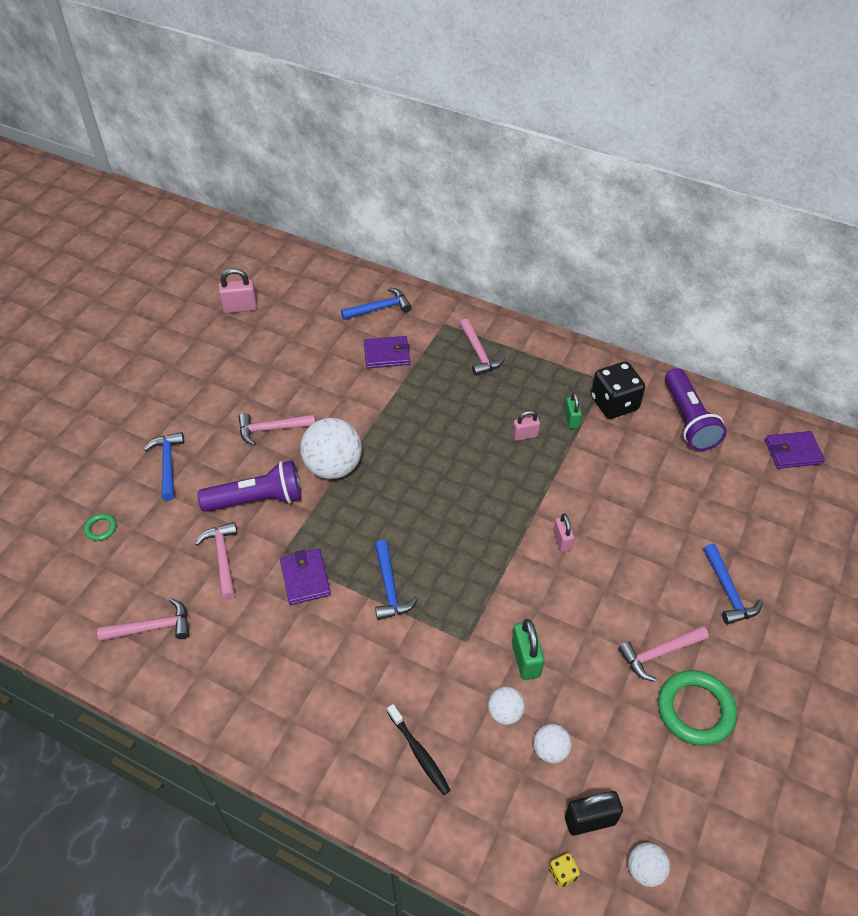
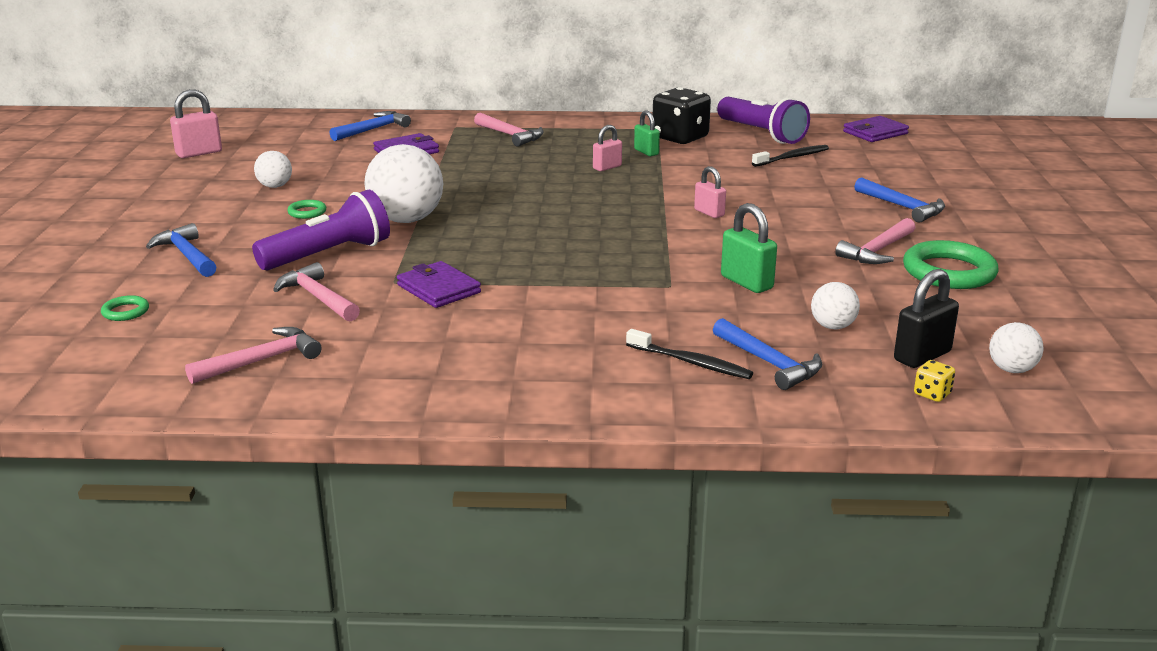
camera: 25 degrees left, 25 degrees down
pink hammer [238,413,315,446] -> green ring [287,200,326,219]
blue hammer [375,540,419,620] -> blue hammer moved to [713,318,822,390]
white ball [488,687,525,725] -> white ball moved to [254,151,292,188]
none -> black toothbrush [752,145,829,167]

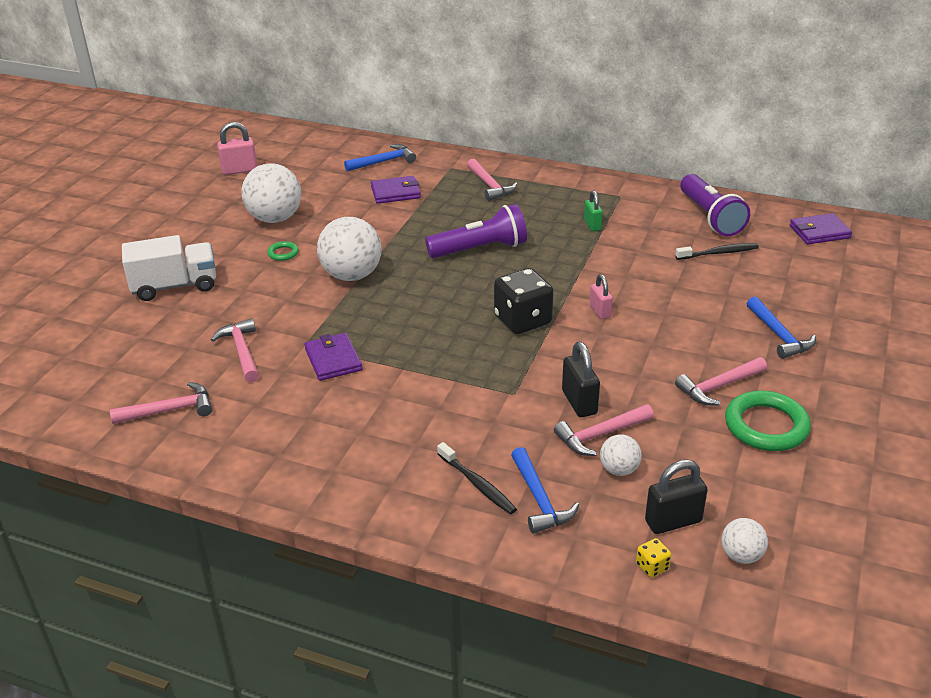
camera: 20 degrees right, 10 degrees up
green ring [101,295,149,321] -> none
blue hammer [146,223,217,277] -> white truck [122,235,216,301]
purple flashlight [252,190,390,270] -> purple flashlight moved to [425,204,527,258]
white ball [254,151,292,188] -> white ball [241,163,301,223], size x1.97
pink padlock [593,125,622,171] -> none
black dice [653,87,711,144] -> black dice moved to [494,268,554,334]
green padlock [721,203,777,293] -> black padlock [562,342,600,417]
none -> pink hammer [554,404,654,456]

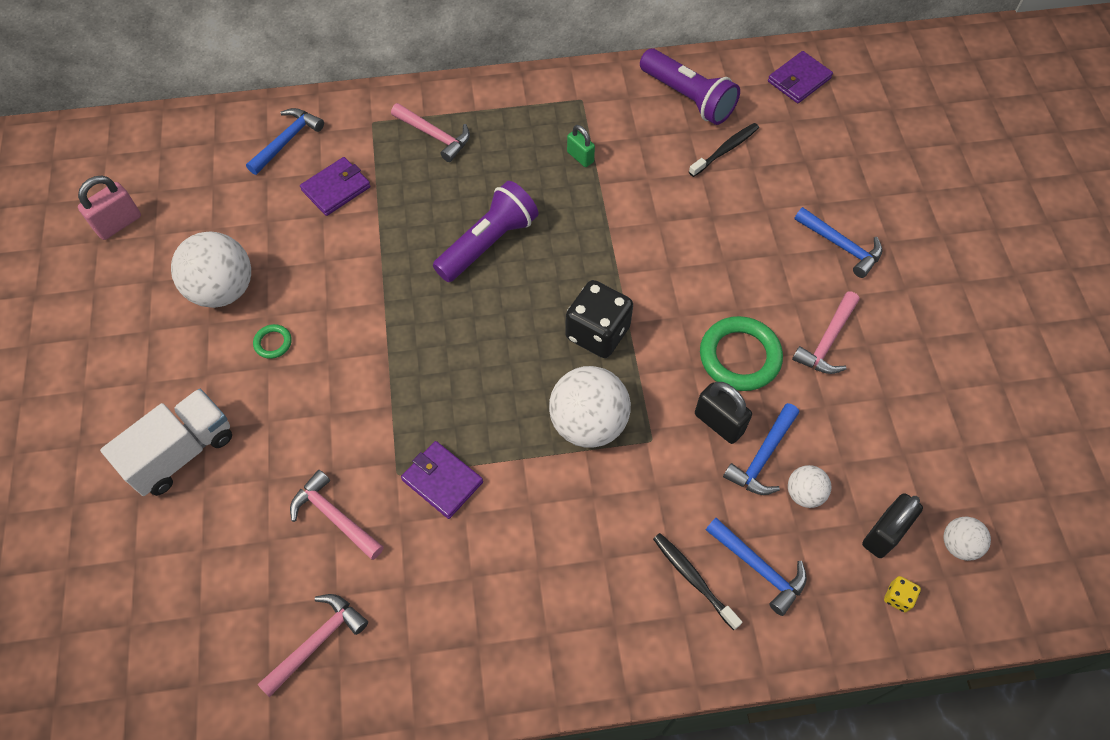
camera: 30 degrees left, 25 degrees up
white ball [317,217,382,281] -> white ball moved to [549,366,631,447]
black toothbrush [437,442,517,514] -> black toothbrush turned 150 degrees counterclockwise [653,533,742,630]
pink hammer [554,404,654,456] -> blue hammer [723,403,799,495]
pink padlock [590,274,613,319] -> none
green ring [725,391,811,451] -> green ring moved to [700,316,783,391]

